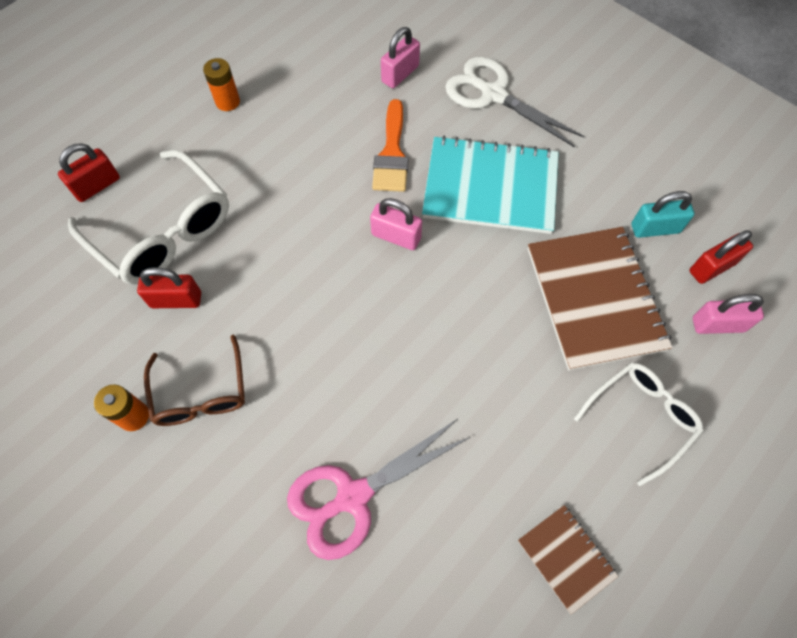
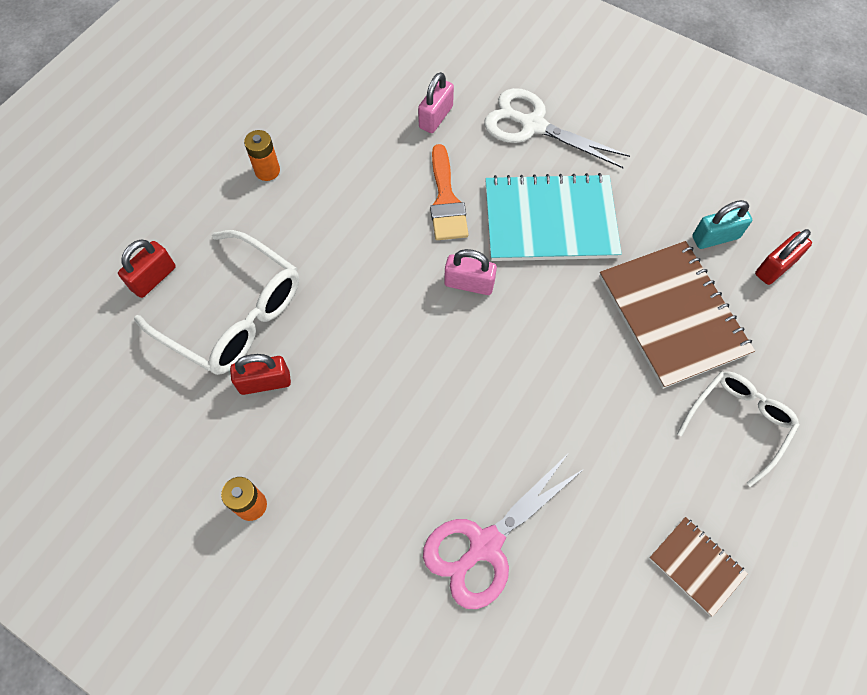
camera: 10 degrees left, 0 degrees up
brown glasses [144,335,245,426] -> none
pink padlock [693,294,764,334] -> none

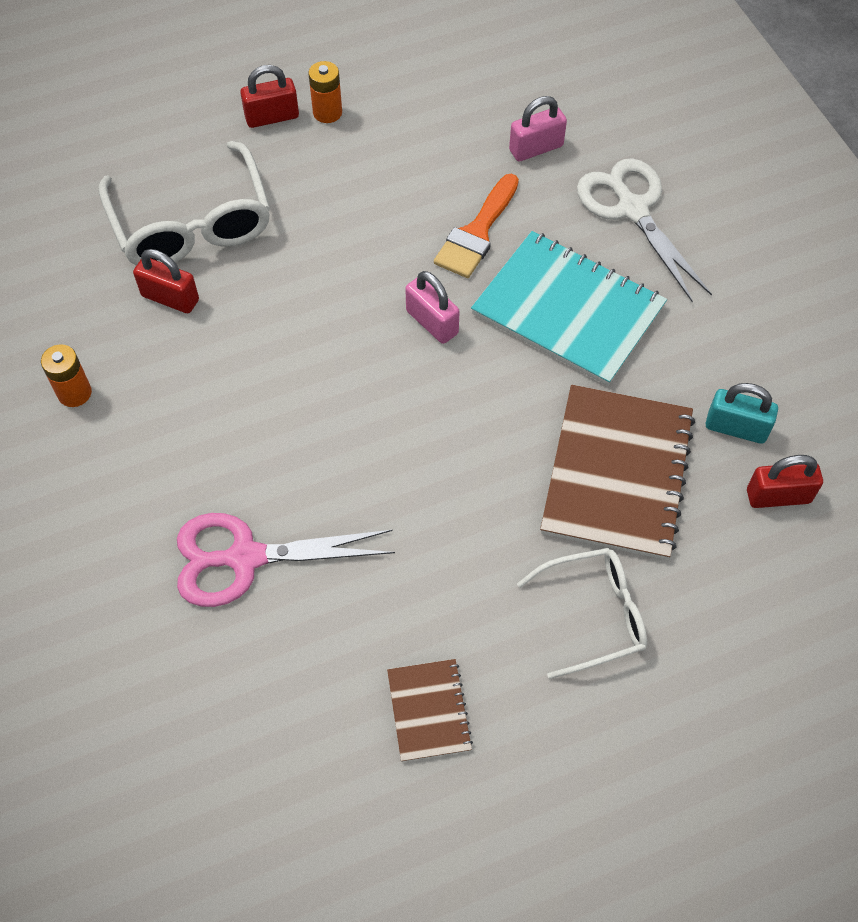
camera: 35 degrees right, 5 degrees down
red padlock [118,240,176,298] -> red padlock moved to [240,65,299,128]

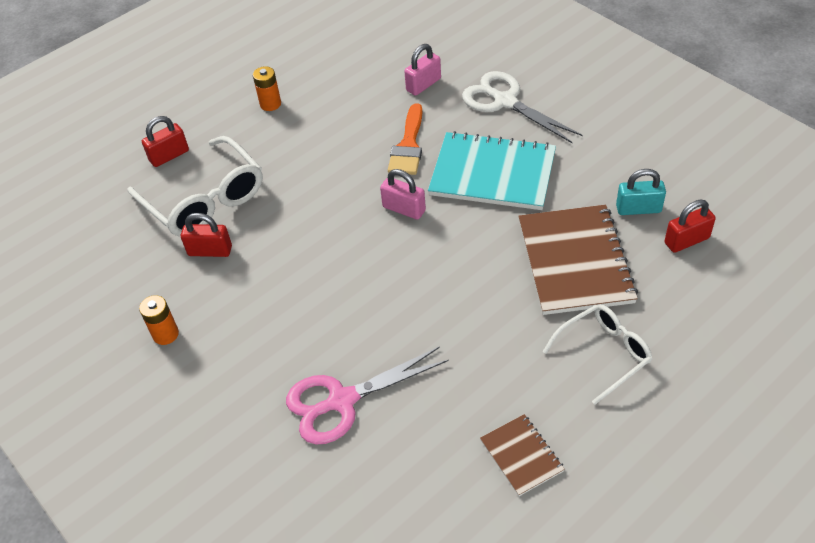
camera: 15 degrees left, 10 degrees down
red padlock [240,65,299,128] -> red padlock moved to [142,116,189,167]

